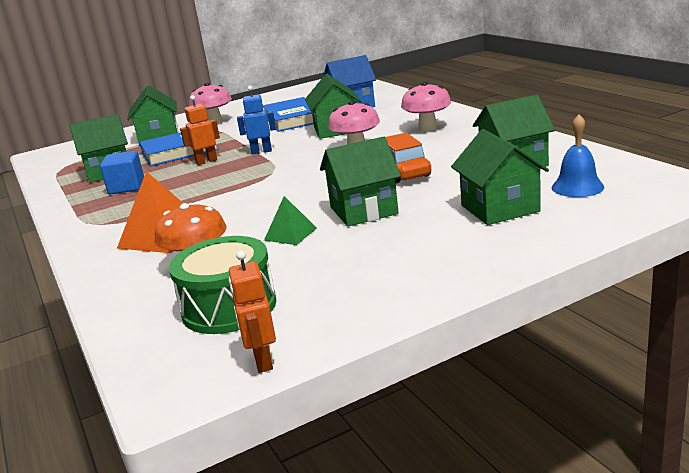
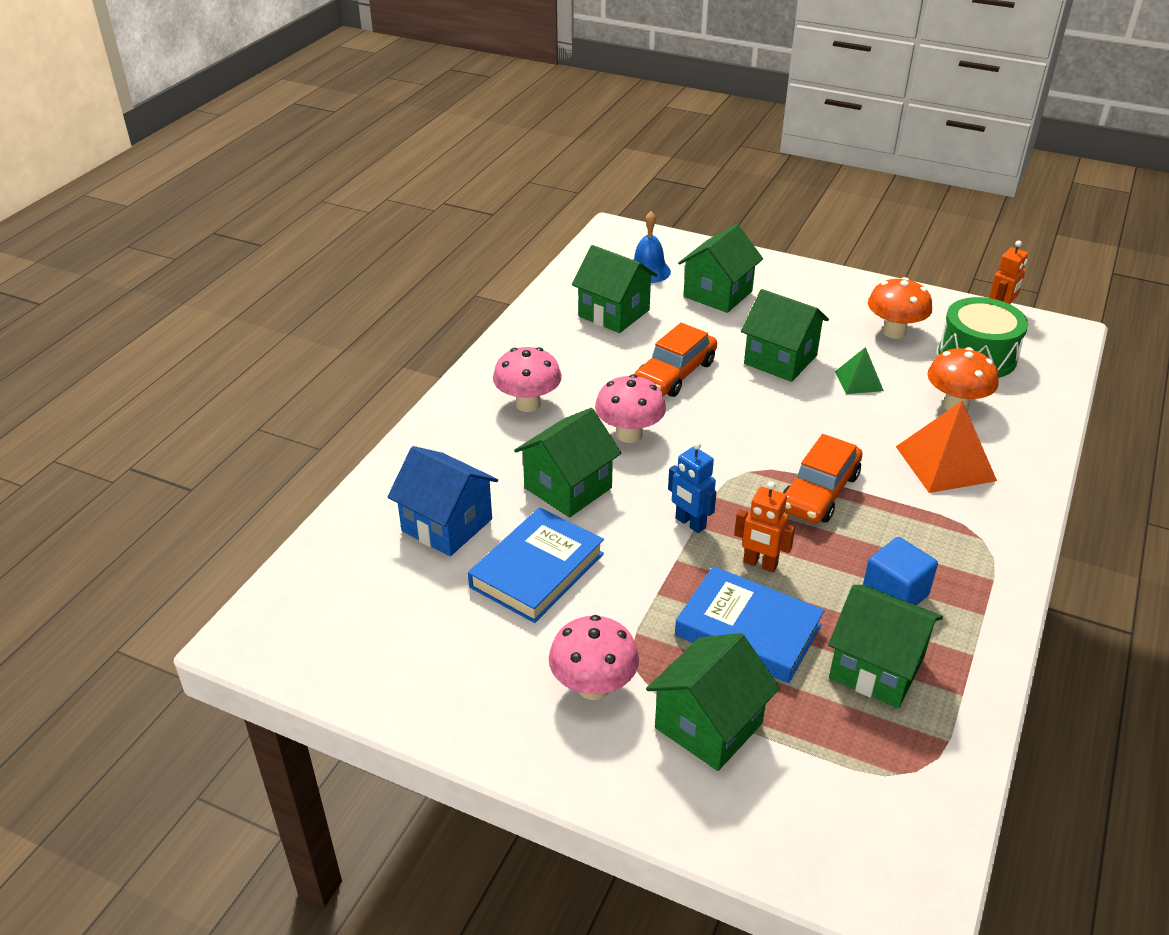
camera: 130 degrees left, 15 degrees up
none -> orange car [783,434,862,523]
none -> orange mushroom [868,277,932,339]

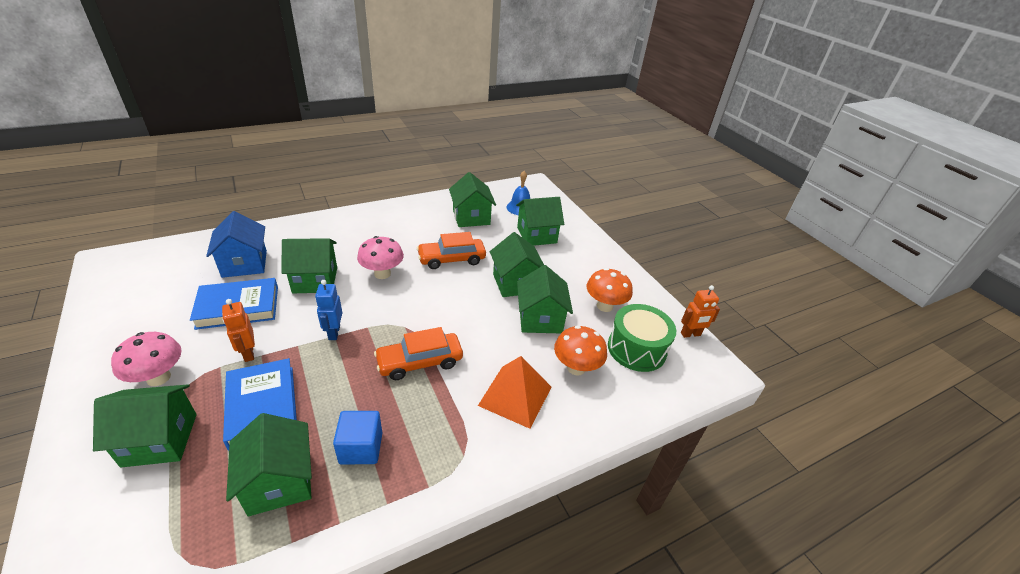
camera: 35 degrees right, 0 degrees up
pink mushroom [493,347,562,412] -> none
orange robot [734,482,795,572] -> orange robot moved to [222,299,255,362]
green pyramid [835,347,884,394] -> green house [517,265,573,333]

